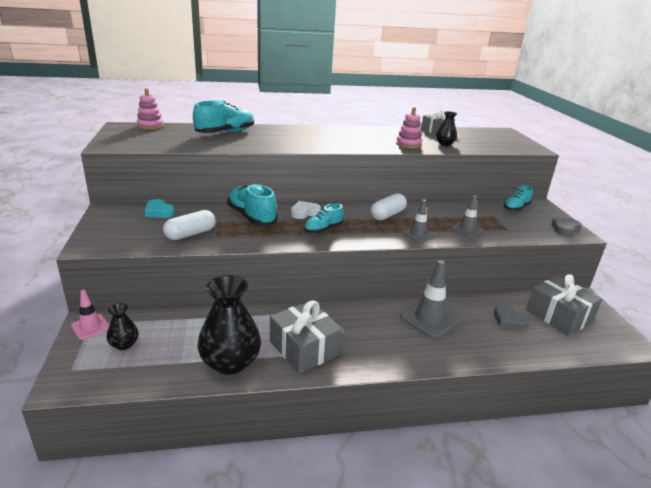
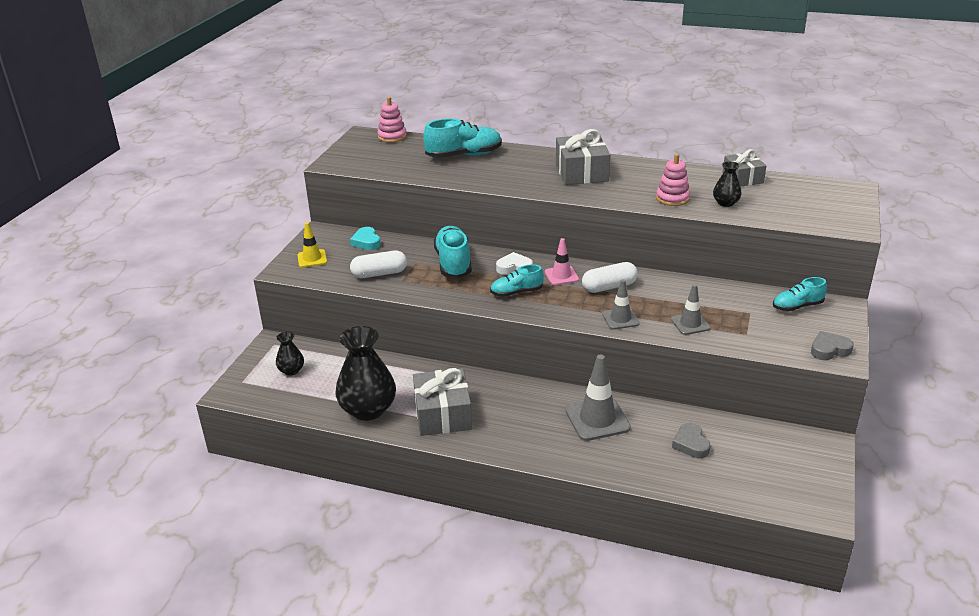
camera: 30 degrees right, 5 degrees up
pink traffic cone [71,290,109,340] -> pink traffic cone moved to [545,238,579,285]
grey gift [526,274,602,336] -> grey gift moved to [556,129,610,185]
none -> yellow traffic cone [297,222,327,267]

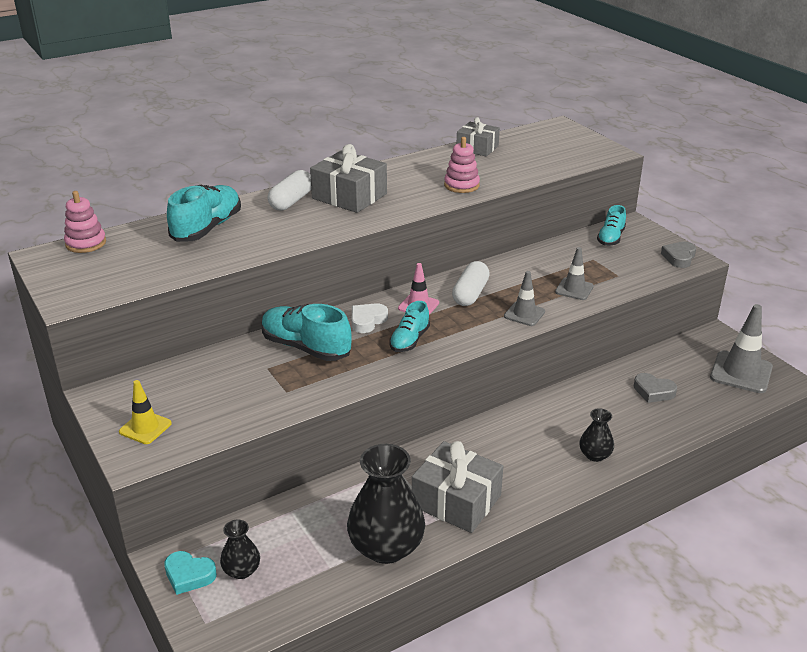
camera: 50 degrees left, 0 degrees up
turquoise heart [350,227,381,250] -> turquoise heart moved to [164,551,217,595]
white capsule [350,251,407,278] -> white capsule moved to [268,170,311,211]
grey traffic cone [565,355,631,441] -> grey traffic cone moved to [710,304,773,393]
black vase [713,161,742,207] -> black vase moved to [579,408,614,462]

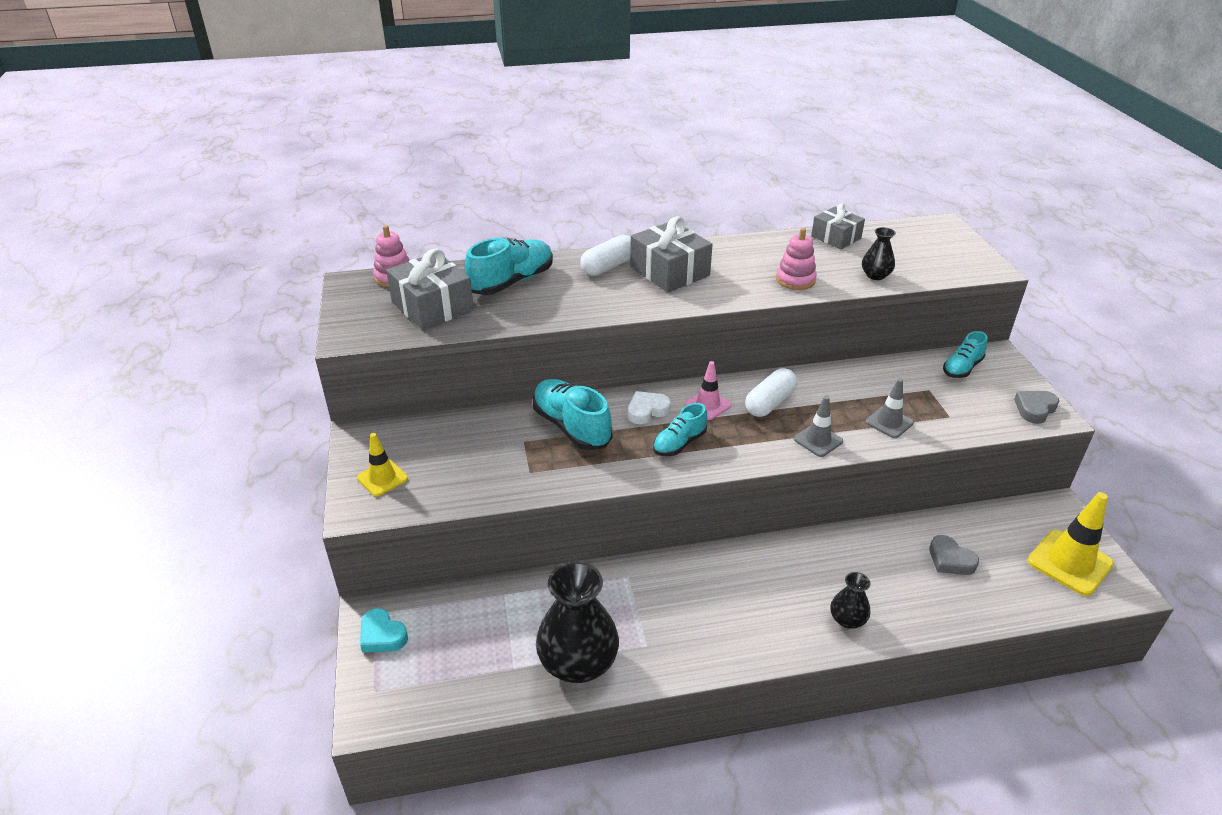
camera: 20 degrees right, 5 degrees up
black vase [220,519,260,579] -> black vase moved to [862,227,896,280]
grey gift [412,441,503,533] -> grey gift moved to [386,248,474,330]
grey traffic cone [710,304,773,393] -> yellow traffic cone [1028,492,1114,596]

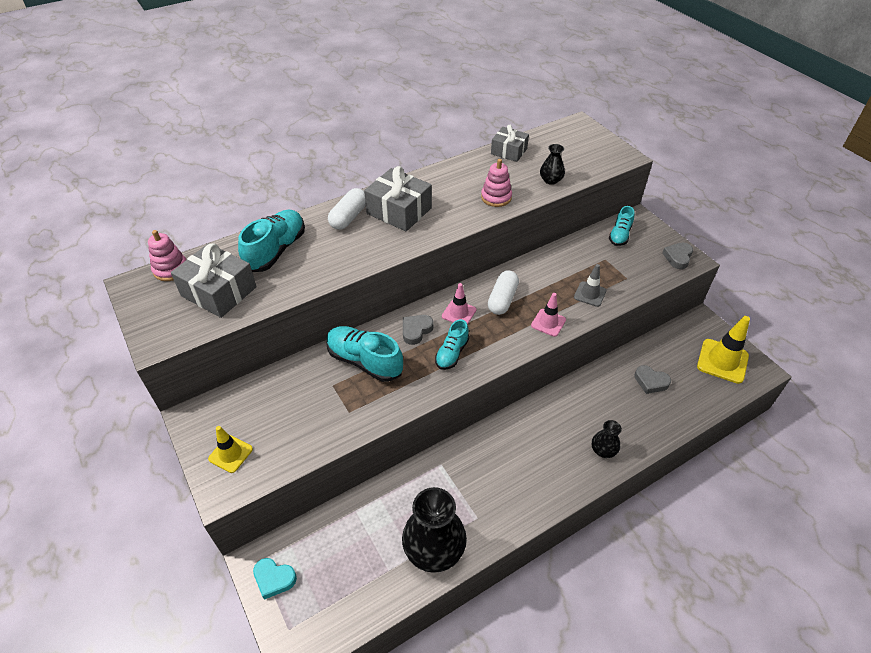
camera: 20 degrees left, 10 degrees up
white heart [628,391,671,424] -> grey heart [403,315,433,345]
grey traffic cone [794,396,843,457] -> pink traffic cone [531,293,566,337]

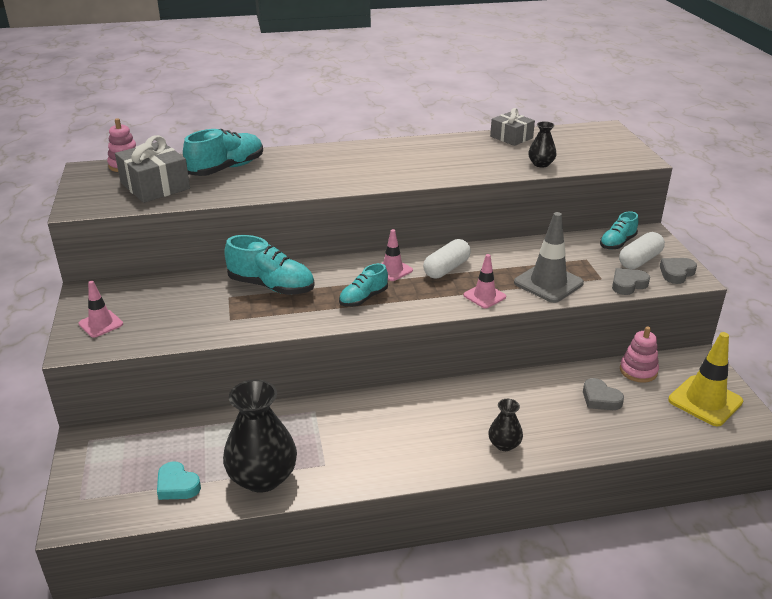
camera: 20 degrees right, 15 degrees down
yellow traffic cone [208,426,253,473] -> pink traffic cone [79,281,123,338]
turquoise heart [253,558,297,600] -> turquoise heart moved to [157,461,201,500]
turquoise shoe [327,326,403,382] -> turquoise shoe turned 150 degrees clockwise [224,235,315,295]
white capsule [328,188,366,230] -> white capsule moved to [619,232,665,269]
grey gift [364,166,432,231] -> none
grey heart [403,315,433,345] -> grey heart moved to [612,268,650,295]
pink stacking toy [481,159,512,207] -> pink stacking toy moved to [620,327,659,383]
grey traffic cone [574,264,606,307] -> grey traffic cone [514,212,584,303], size x1.67

